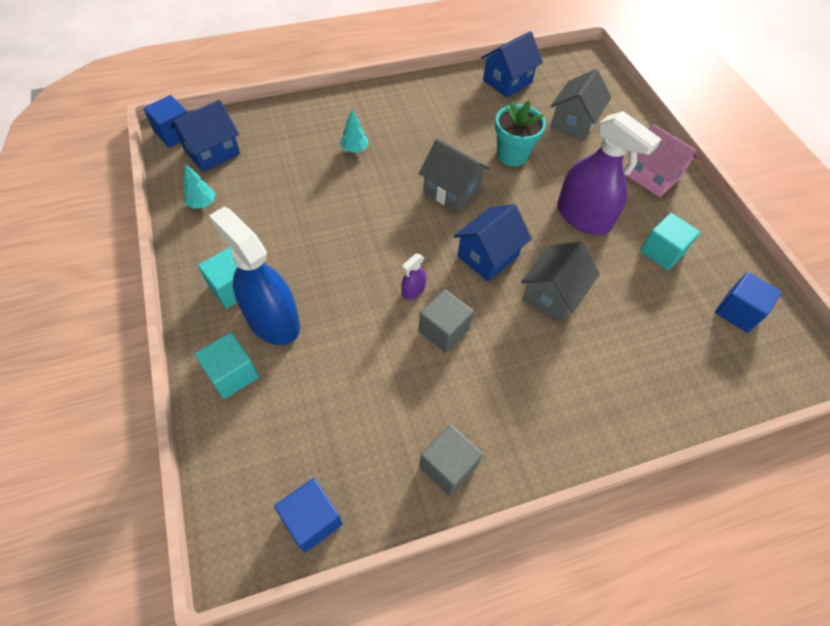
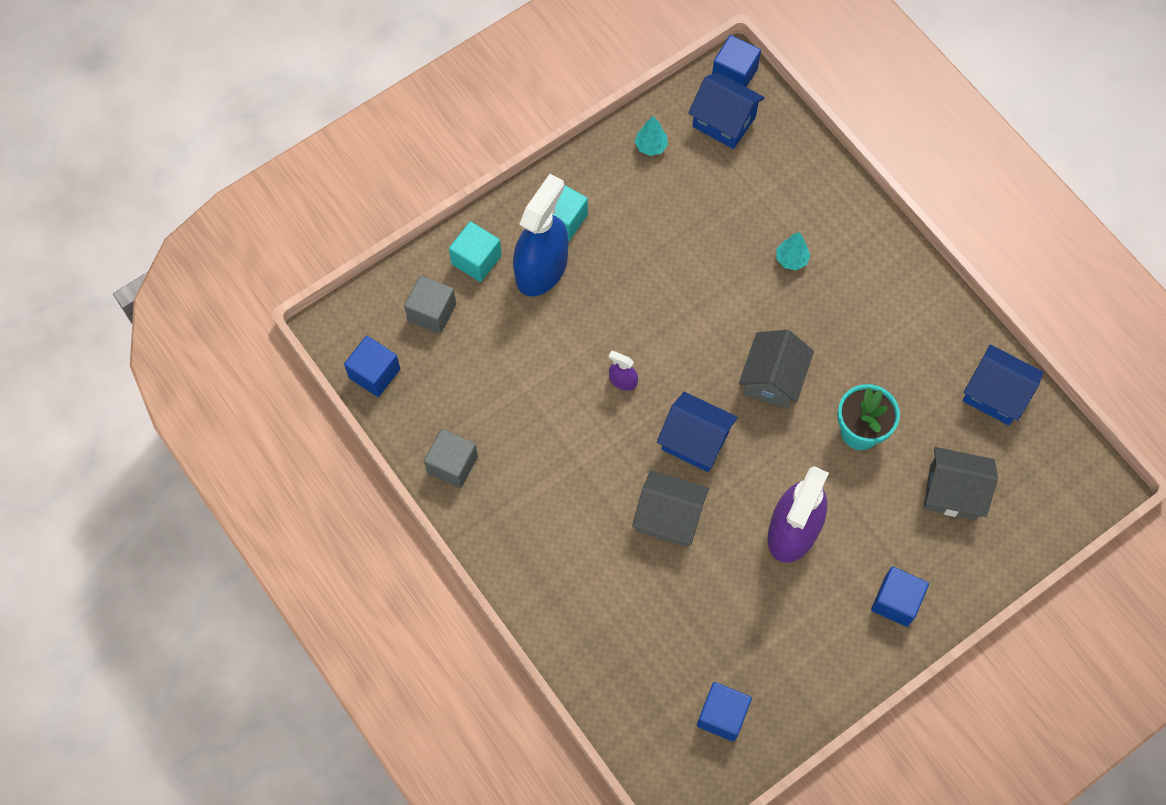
camera: 75 degrees right, 10 degrees up
grey cube [418,289,474,353] -> grey cube moved to [404,275,456,334]
pink house [625,124,698,197] -> blue cube [871,567,929,627]
turquoise cube [640,213,700,271] -> none

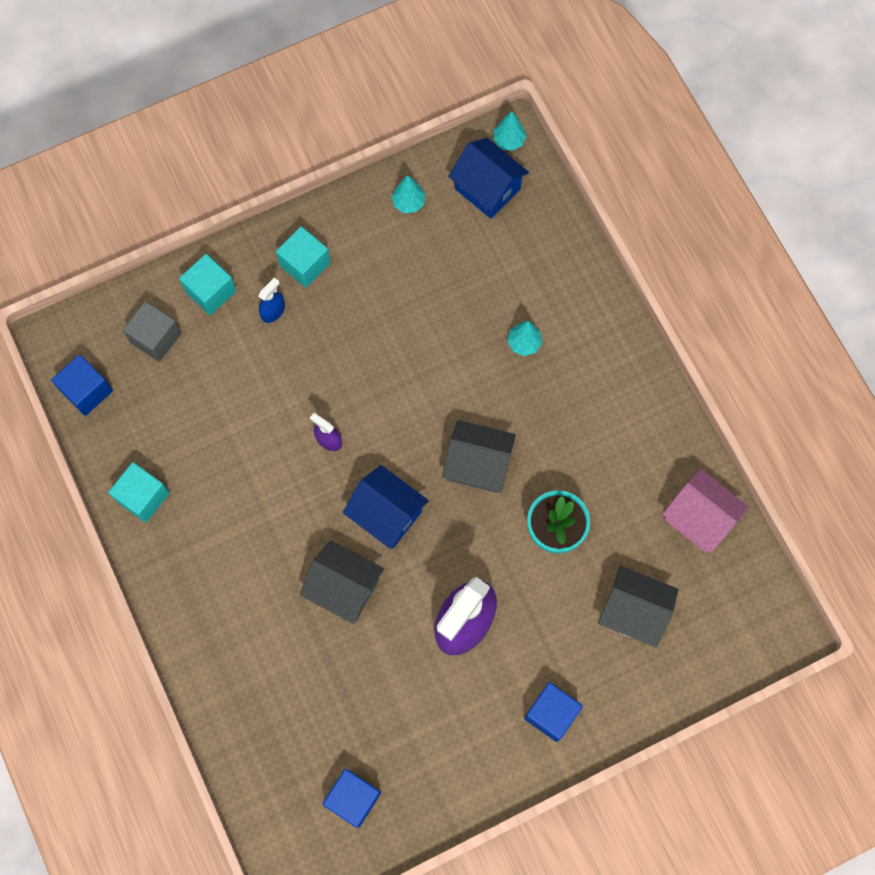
camera: 10 degrees right, 5 degrees up
grey cube [424,429,478,488] -> turquoise cube [108,462,170,523]
blue spray bottle [513,174,568,296] -> blue spray bottle [258,278,285,323], size x0.42
blue cube [712,35,761,87] -> turquoise tree [493,112,526,151]
grey house [739,330,814,409] -> grey house turned 75 degrees clockwise [442,420,516,493]
blue house [963,344,1044,425] -> pink house [663,468,749,553]

